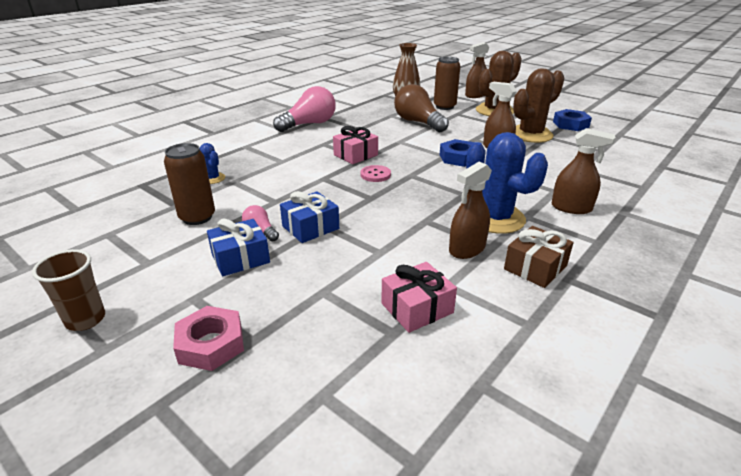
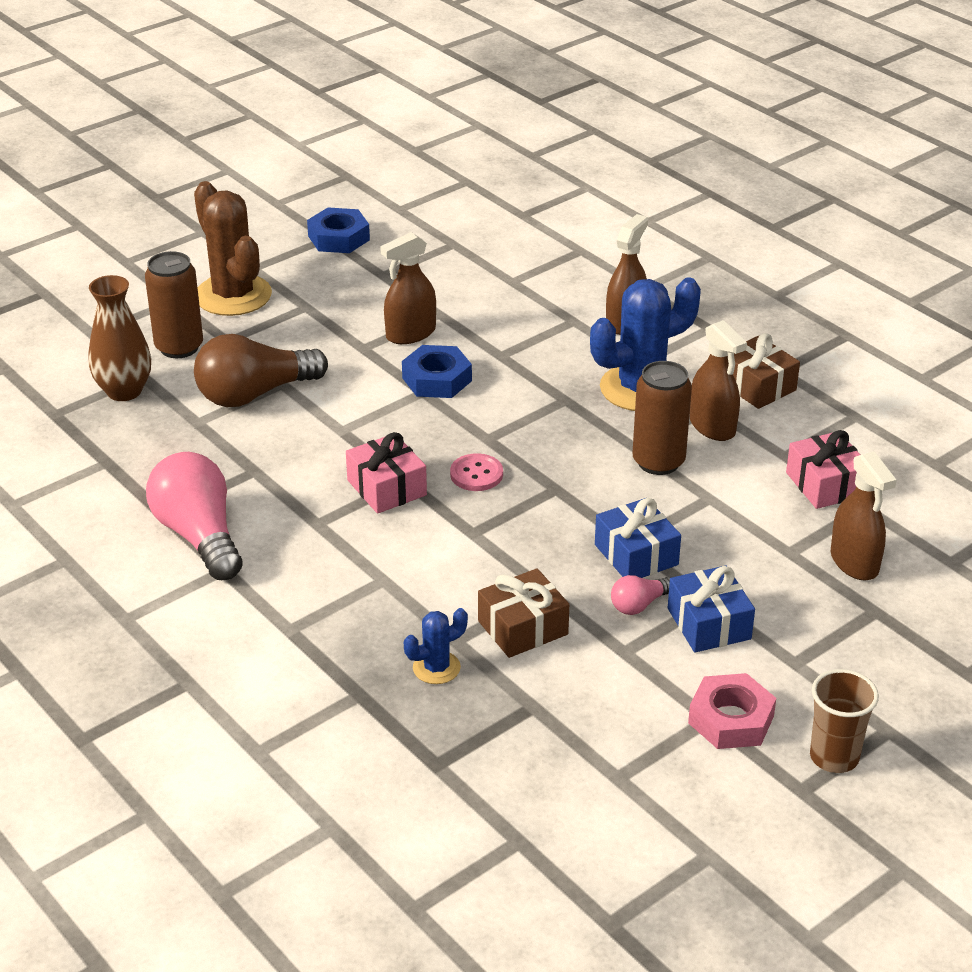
camera: 80 degrees left, 5 degrees up
brown can [164,143,215,225] -> brown can moved to [632,361,692,475]
pink nut [173,306,244,371] -> pink nut moved to [688,673,776,749]
brown spray bottle [465,42,489,98] -> brown spray bottle moved to [831,451,897,580]
brown cactus [513,68,564,143] -> none
none -> brown gift [478,568,569,658]

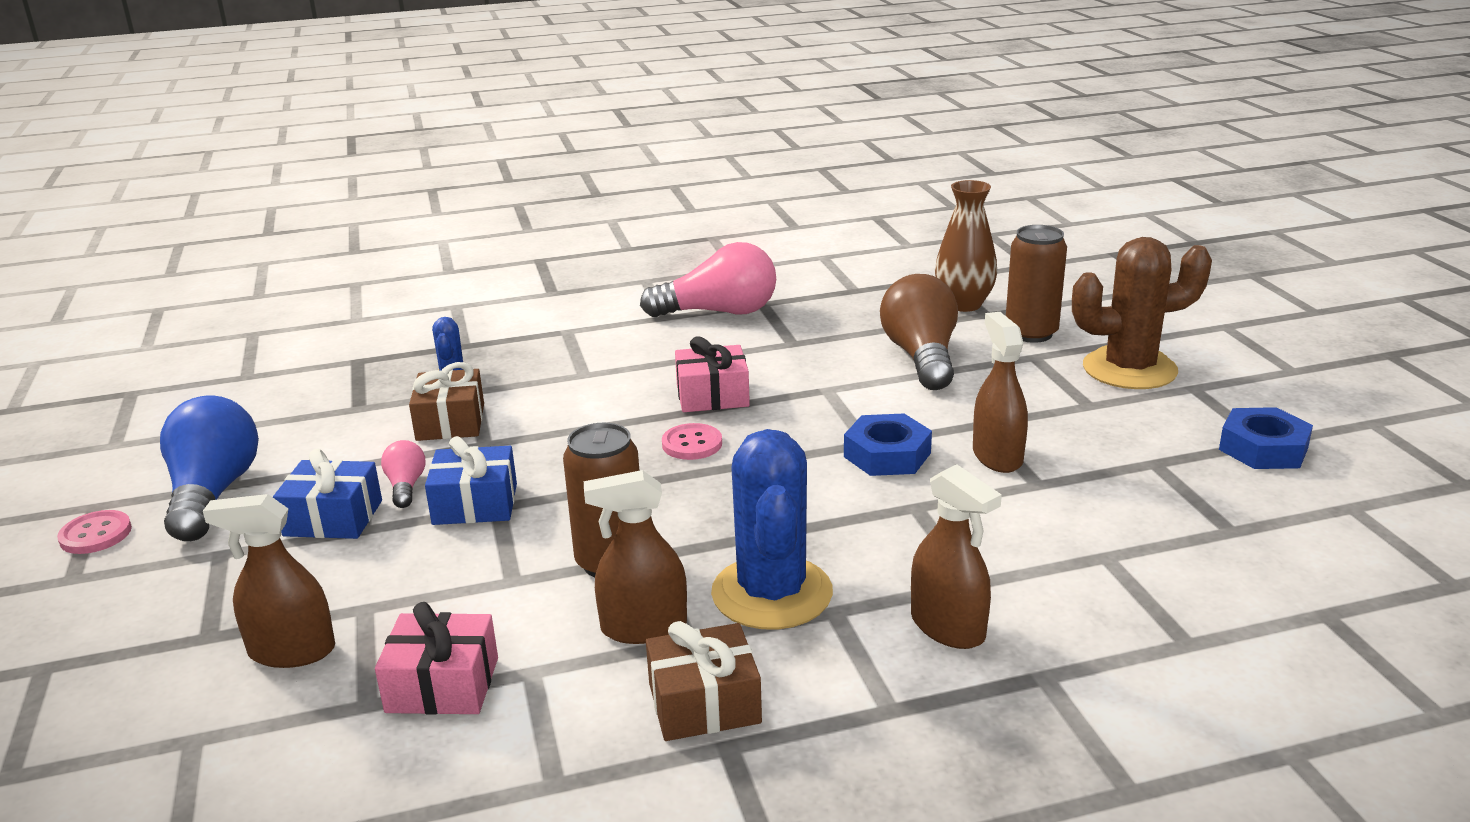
camera: 115 degrees right, 10 degrees down
pink nut [688,673,776,749] -> blue light bulb [160,395,259,541]
brown cup [810,669,879,773] -> pink button [57,510,132,554]

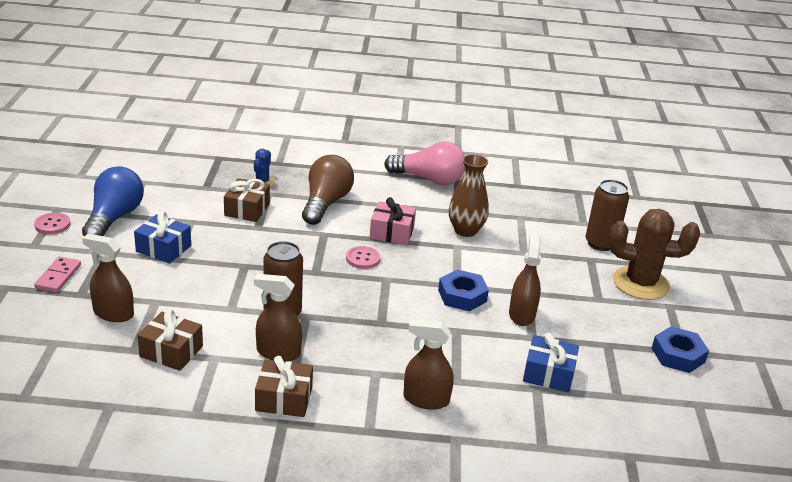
camera: 15 degrees right, 5 degrees up
pink gift [375,602,498,715] -> brown gift [138,309,203,371]
pink light bulb [381,440,426,508] -> none
blue gift [425,436,517,525] -> blue gift moved to [523,333,579,392]
blue cactus [711,429,833,630] -> none
brown light bulb [880,274,958,390] -> brown light bulb moved to [302,155,354,225]
brown spray bottle [911,464,1002,649] -> brown spray bottle turned 120 degrees clockwise [403,319,454,410]
brown vase [935,180,997,312] -> brown vase moved to [449,154,489,237]
none -> pink domino [34,257,81,292]

